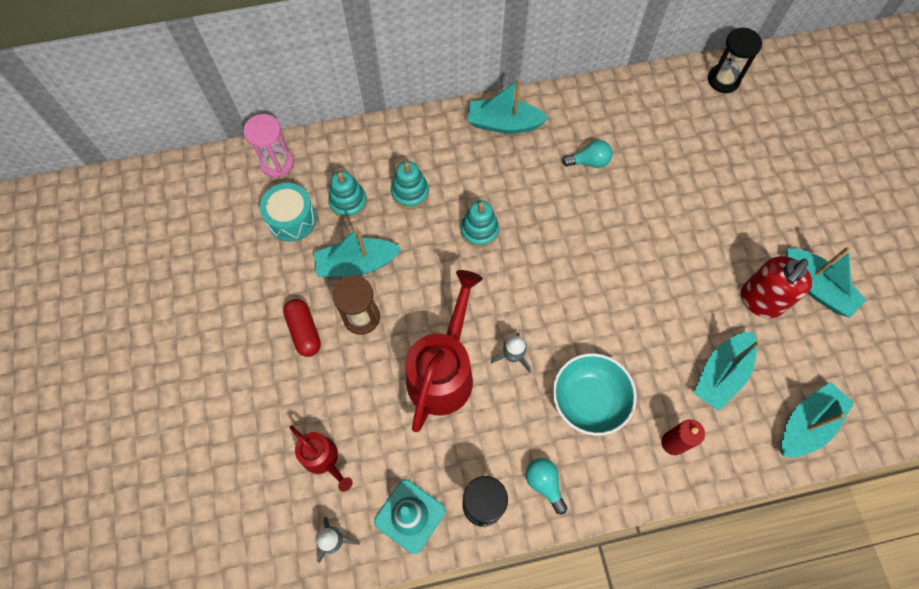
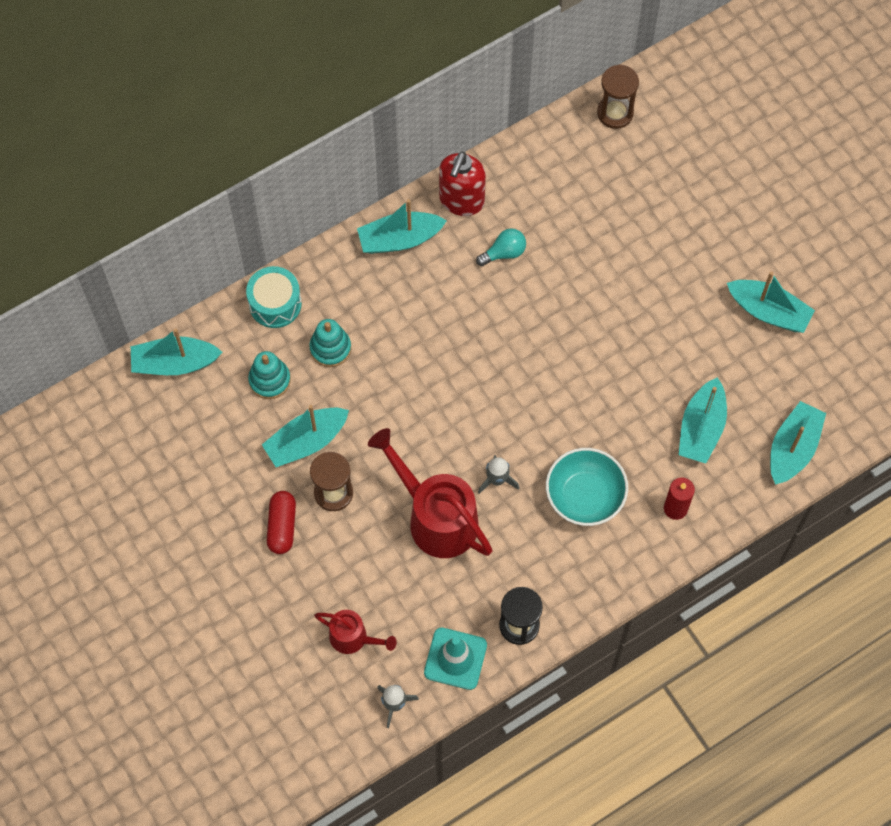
camera: 20 degrees left, 0 degrees up
pink hourglass [243,114,294,178] -> turquoise boat [131,328,222,375]
turquoise drum [260,183,316,241] -> turquoise drum moved to [246,266,302,328]
red capsule [283,299,321,357] -> red capsule turned 45 degrees clockwise [267,491,296,554]
red watering can [405,270,483,432] -> red watering can turned 45 degrees counterclockwise [368,428,492,558]
turquoise stacking toy [461,200,499,248] -> none
turquoise light bulb [526,458,567,514] -> none
black hourglass [708,28,762,93] -> brown hourglass [597,64,639,129]
red soap dispenser [741,256,812,318] -> red soap dispenser moved to [439,152,486,216]

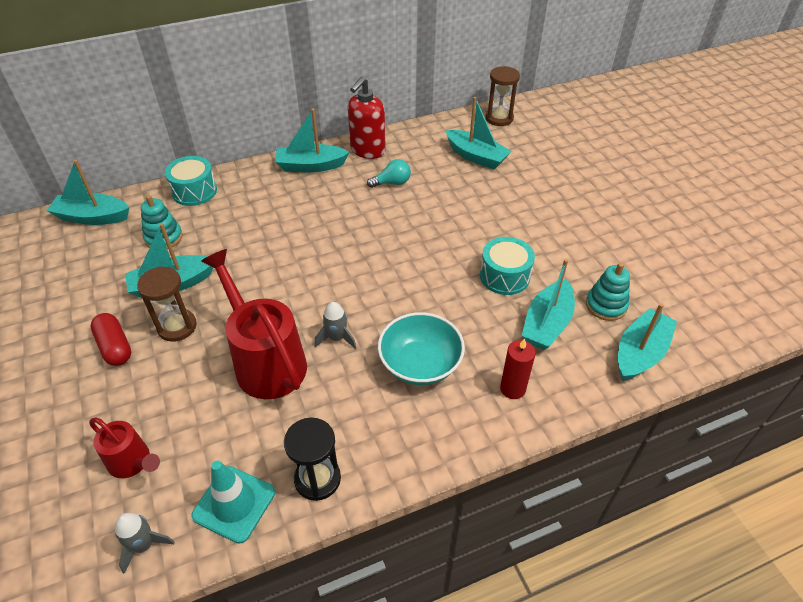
camera: 10 degrees right, 20 degrees down
red capsule [267,491,296,554] -> red capsule turned 45 degrees counterclockwise [91,313,131,366]
turquoise stacking toy [309,319,351,367] -> turquoise stacking toy moved to [586,263,630,321]
turquoise boat [727,271,815,333] -> turquoise boat moved to [445,97,512,169]
none -> turquoise drum [480,237,535,295]

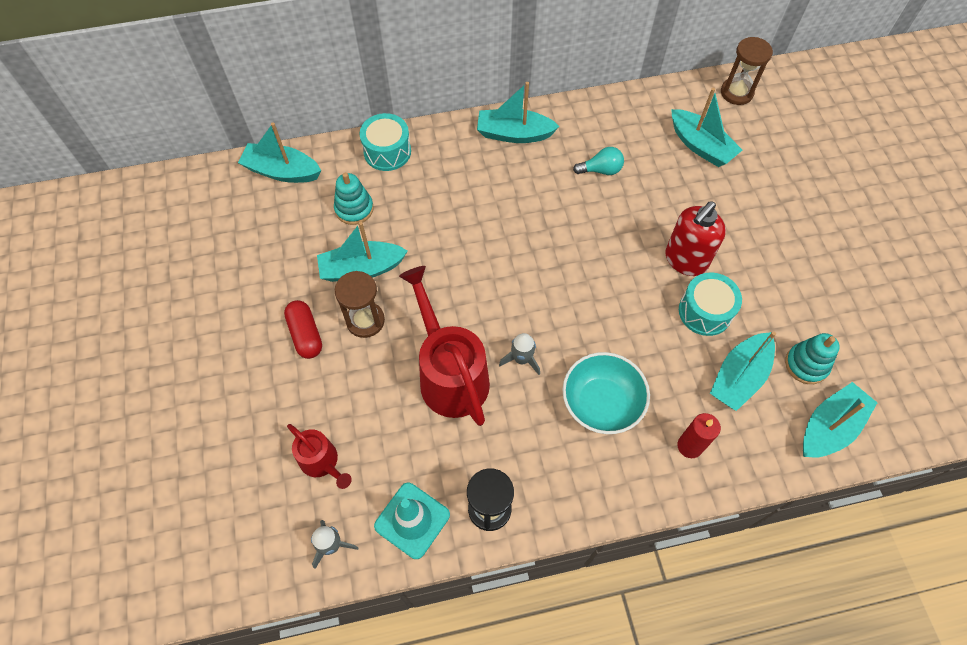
camera: 10 degrees right, 15 degrees up
red soap dispenser [348,76,386,159] -> red soap dispenser moved to [665,201,726,276]

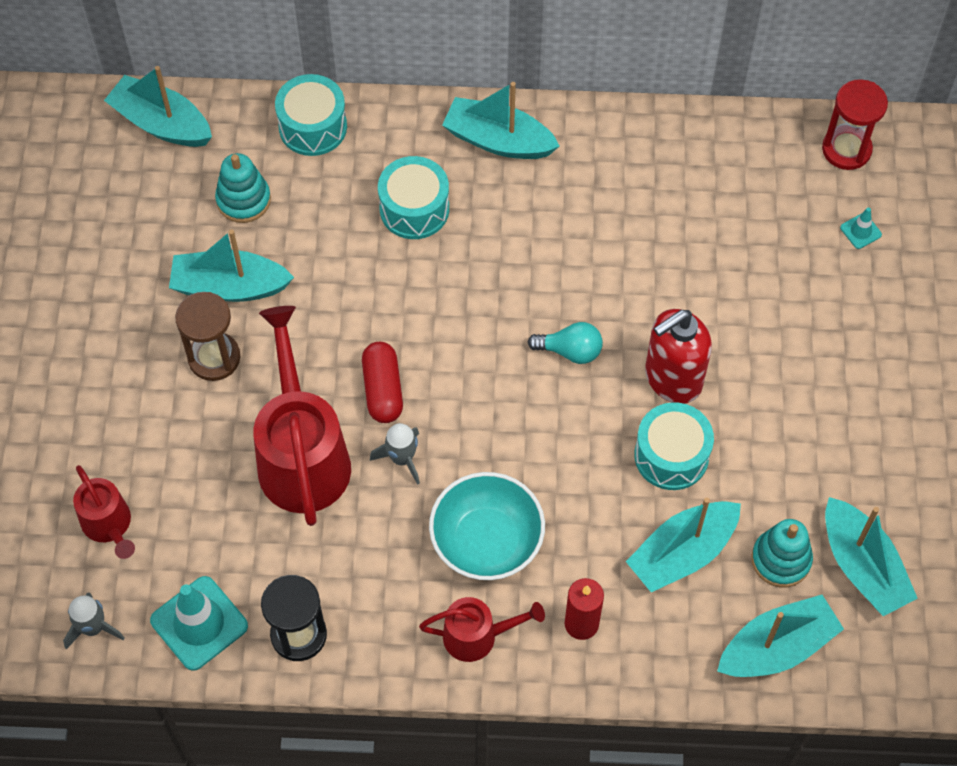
camera: 15 degrees right, 0 degrees up
red capsule [284,300,322,359] -> red capsule moved to [362,342,403,423]
turquoise light bulb [573,147,624,175] -> turquoise light bulb moved to [528,322,603,364]
turquoise boat [671,88,742,167] -> turquoise boat moved to [825,497,918,616]
brown hourglass [721,37,773,105] -> red hourglass [822,79,888,170]
none -> turquoise drum [378,156,449,239]
none -> red watering can [419,597,545,662]
none -> turquoise traffic cone [840,208,882,249]

